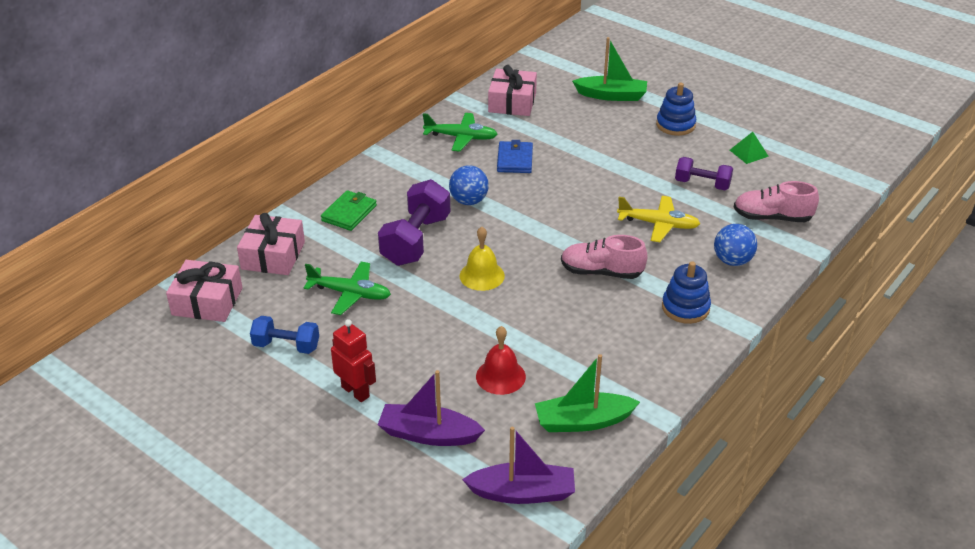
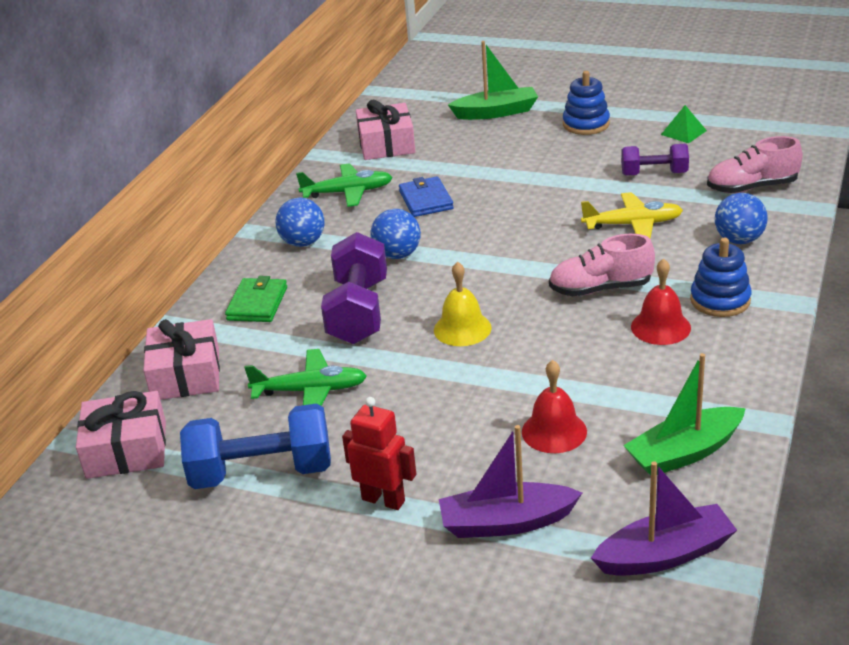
camera: 15 degrees left, 5 degrees down
blue dumbbell [250,316,319,354] -> blue dumbbell [180,403,331,489], size x1.64
none -> blue ball [275,198,324,247]
none -> red bell [631,258,691,345]

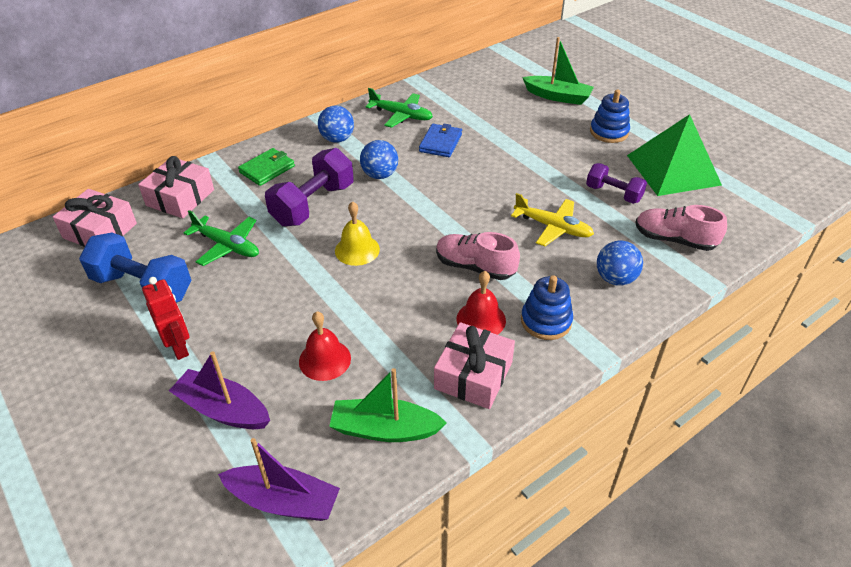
camera: 30 degrees right, 10 degrees up
pink gift [356,100,415,160] -> pink gift moved to [434,322,515,409]
green pyramid [661,105,707,143] -> green pyramid [627,114,722,196], size x2.45

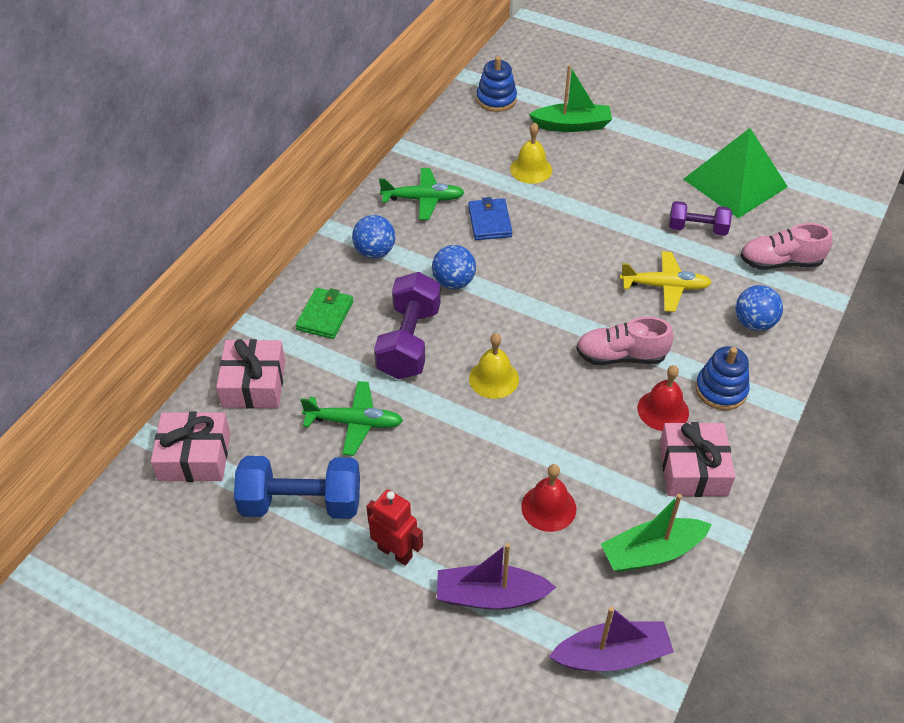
camera: 25 degrees left, 5 degrees up
blue stacking toy [590,90,630,143] -> blue stacking toy moved to [476,56,517,112]
none -> yellow bell [510,122,552,184]

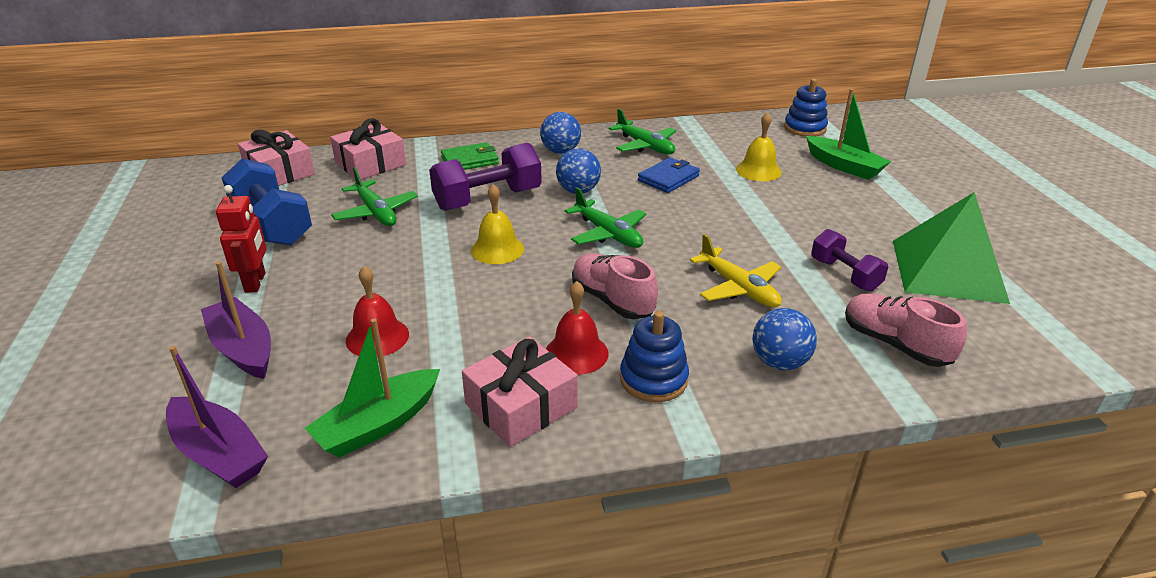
camera: 50 degrees right, 15 degrees down
green boat [601,494,712,572] -> green boat turned 75 degrees counterclockwise [304,318,440,458]
none -> green plane [565,187,647,248]

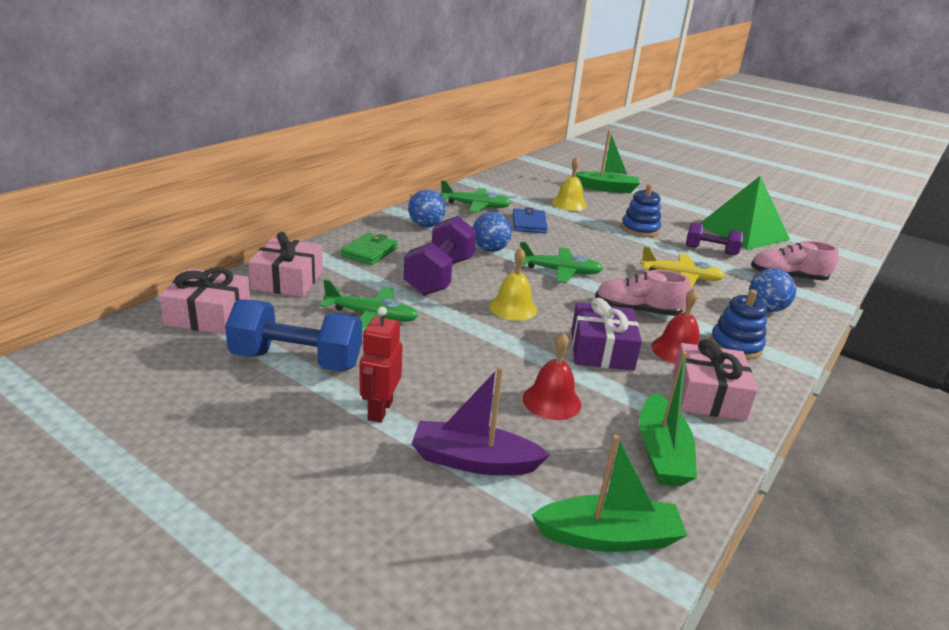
camera: 45 degrees left, 5 degrees down
purple boat [166,346,268,488] -> green boat [532,435,687,552]
red robot [216,185,267,293] -> red robot turned 120 degrees counterclockwise [360,307,403,423]
blue stacking toy [784,79,828,137] -> blue stacking toy moved to [621,184,661,237]
none -> purple gift [571,298,642,371]

